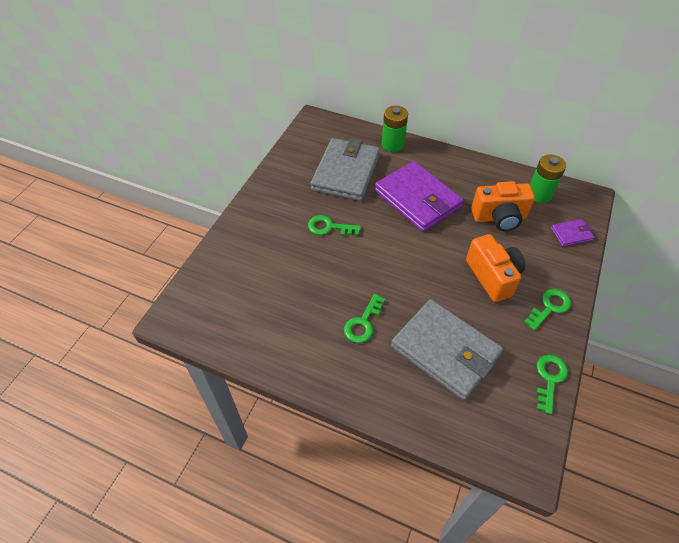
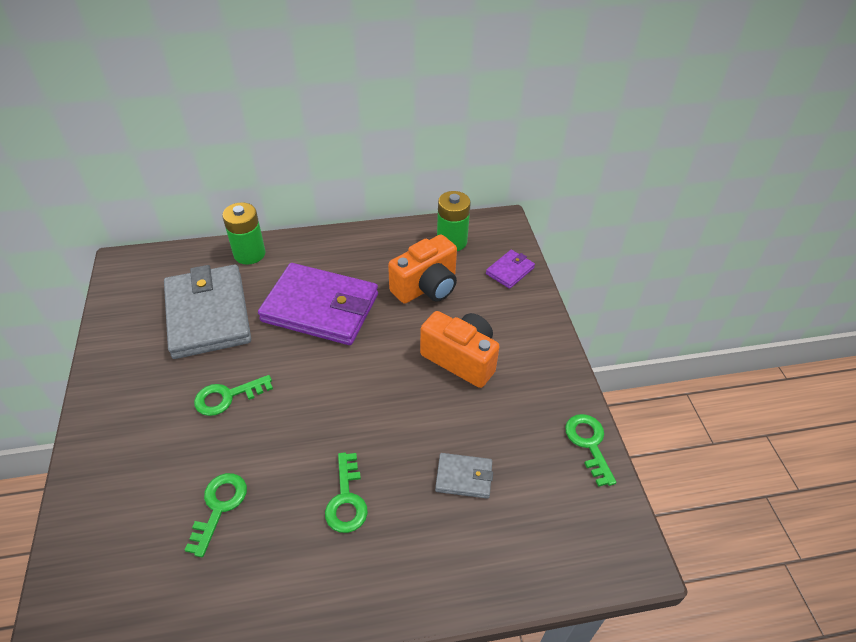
camera: 35 degrees left, 5 degrees down
grey wallet [391,299,503,400] -> grey wallet [435,453,493,499], size x0.45
green key [524,289,571,331] -> green key moved to [185,473,247,557]

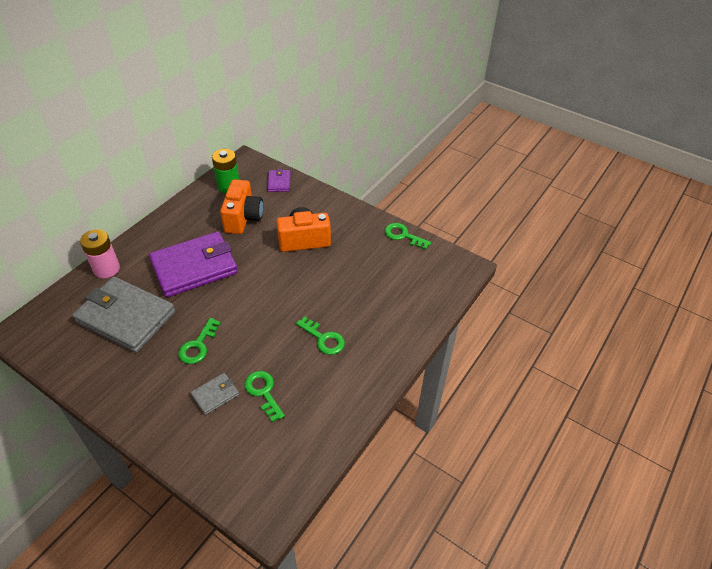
camera: 45 degrees left, 0 degrees up
green battery [222,202,265,265] -> pink battery [80,229,120,278]
grey wallet [435,453,493,499] -> grey wallet moved to [191,373,239,415]

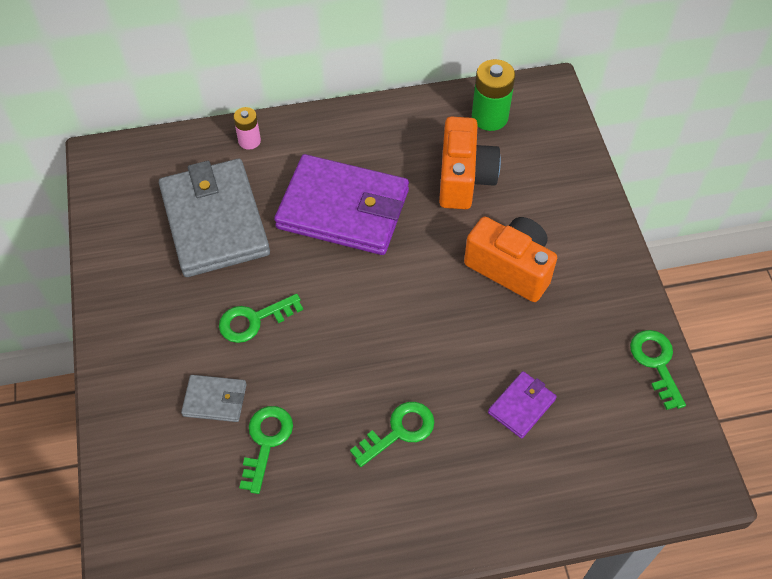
camera: 45 degrees right, 10 degrees up
pink battery [80,229,120,278] -> pink battery [233,107,261,150], size x0.60
orange camera [220,179,263,234] -> orange camera turned 45 degrees counterclockwise [439,117,501,209]
purple wallet [268,169,290,192] -> purple wallet moved to [488,371,557,439]
green key [296,316,345,355] -> green key turned 120 degrees counterclockwise [350,402,434,467]

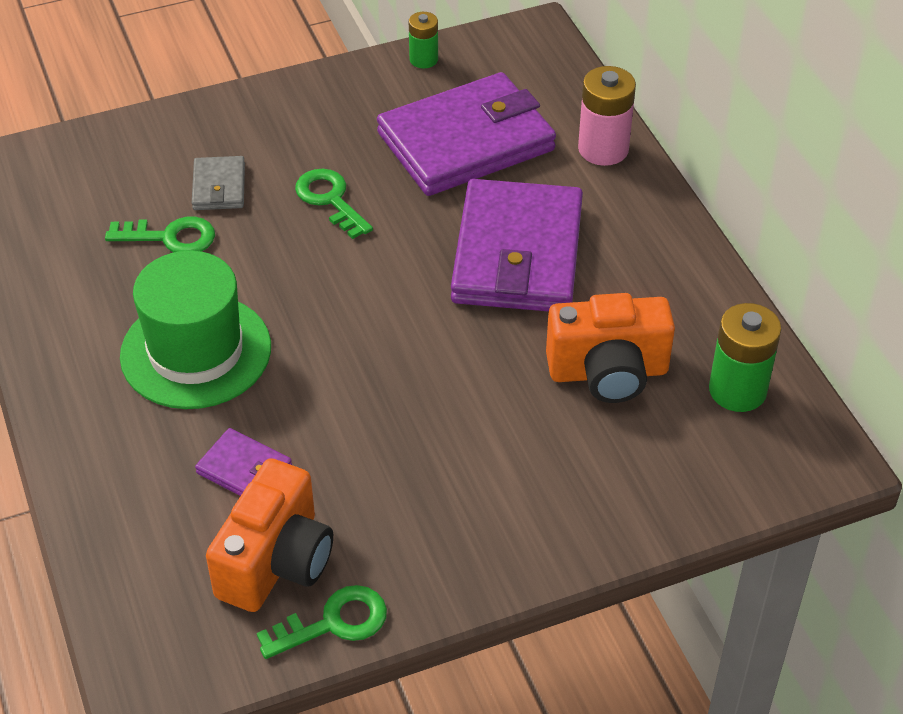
camera: 80 degrees right, 10 degrees down
grey wallet [159,159,270,277] -> purple wallet [377,72,556,196]
pink battery [233,107,261,150] -> pink battery [578,66,636,166], size x1.67
green key [350,402,434,467] -> green hat [120,251,271,409]
orange camera [464,217,557,302] -> orange camera moved to [206,458,333,612]
none -> green battery [409,12,438,68]

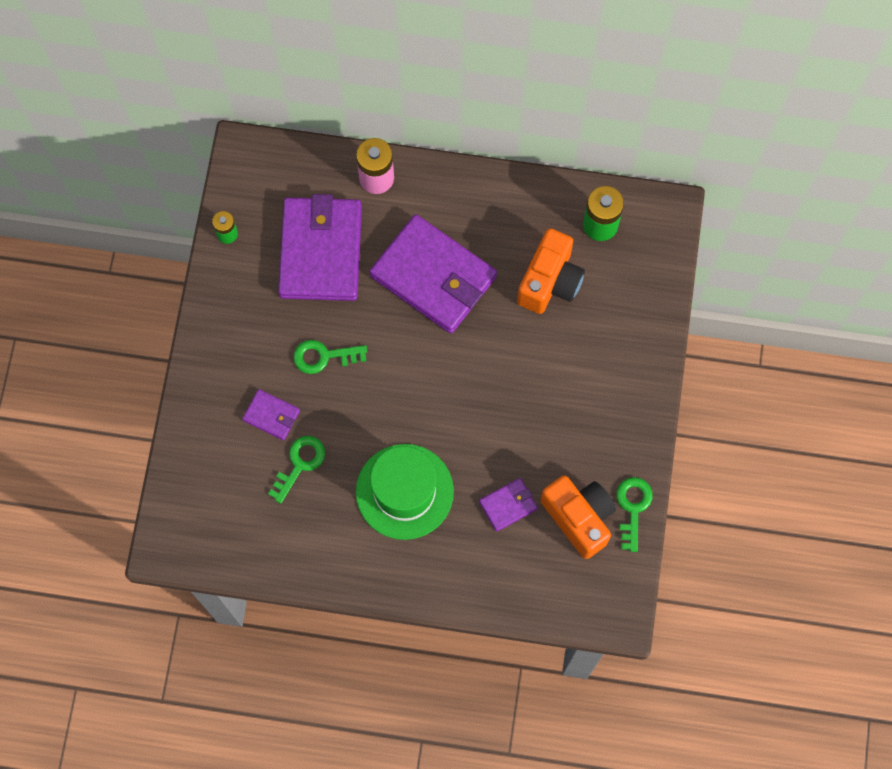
camera: 60 degrees left, 25 degrees up
grey wallet [192,156,245,210] -> purple wallet [242,389,300,440]

